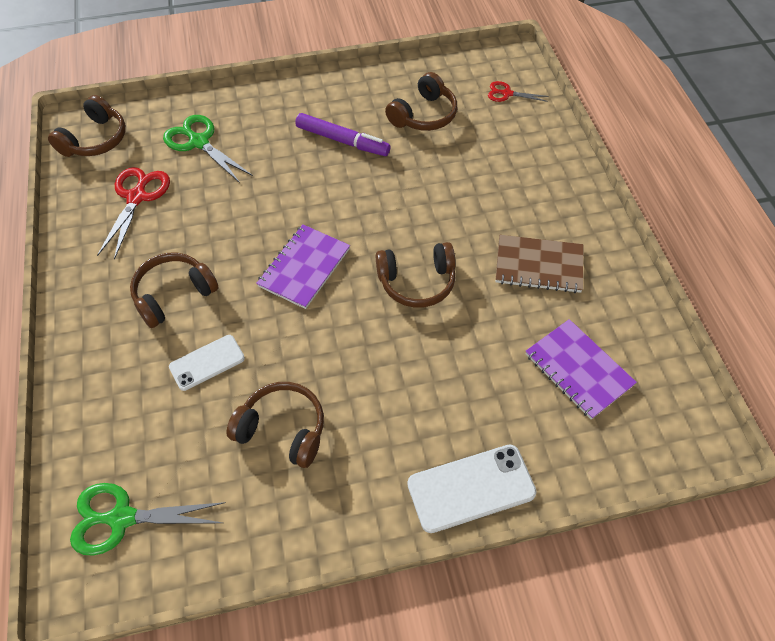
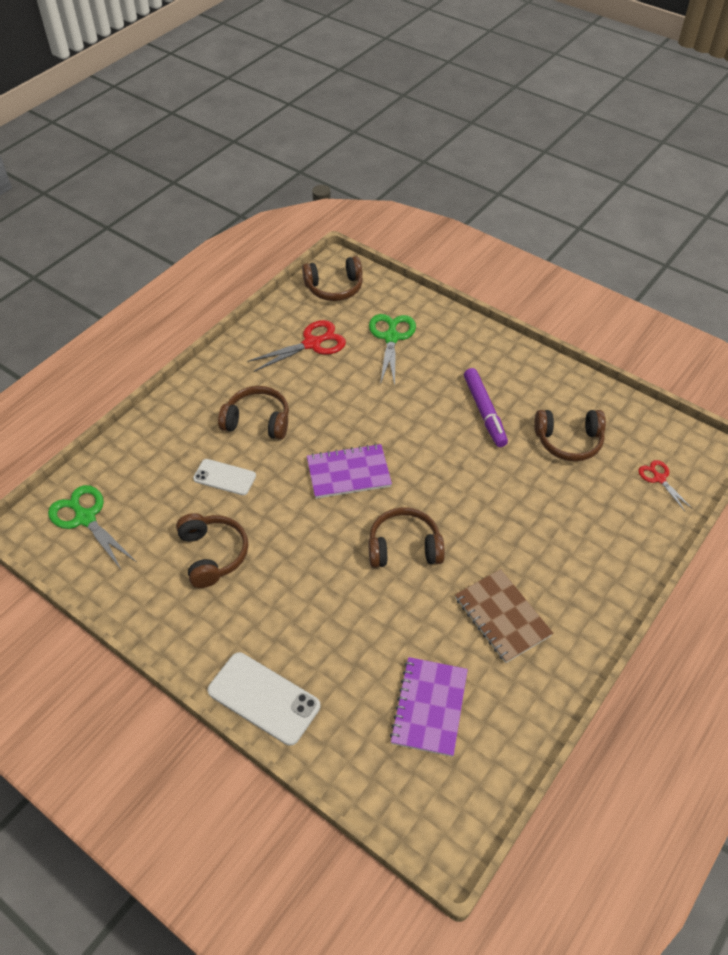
camera: 50 degrees right, 5 degrees down
brown headphones [376,242,456,308] -> brown headphones turned 135 degrees clockwise [369,507,445,568]

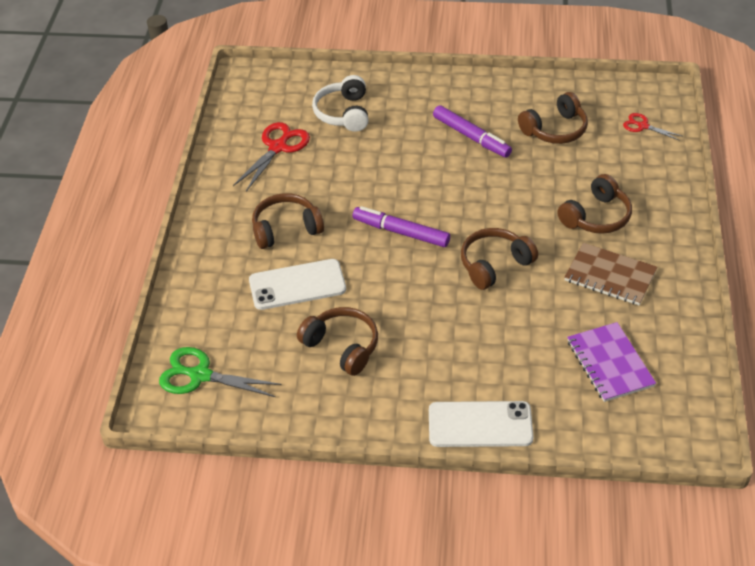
camera: 30 degrees left, 5 degrees down
white phone [193,459,256,495] -> white phone [249,259,346,310], size x1.55
brown headphones [302,256,363,301] -> brown headphones moved to [557,174,632,234]
purple notebook [307,444,392,499] -> purple marker [352,206,450,247]
green scissors [369,314,416,386] -> white headphones [312,75,368,132]

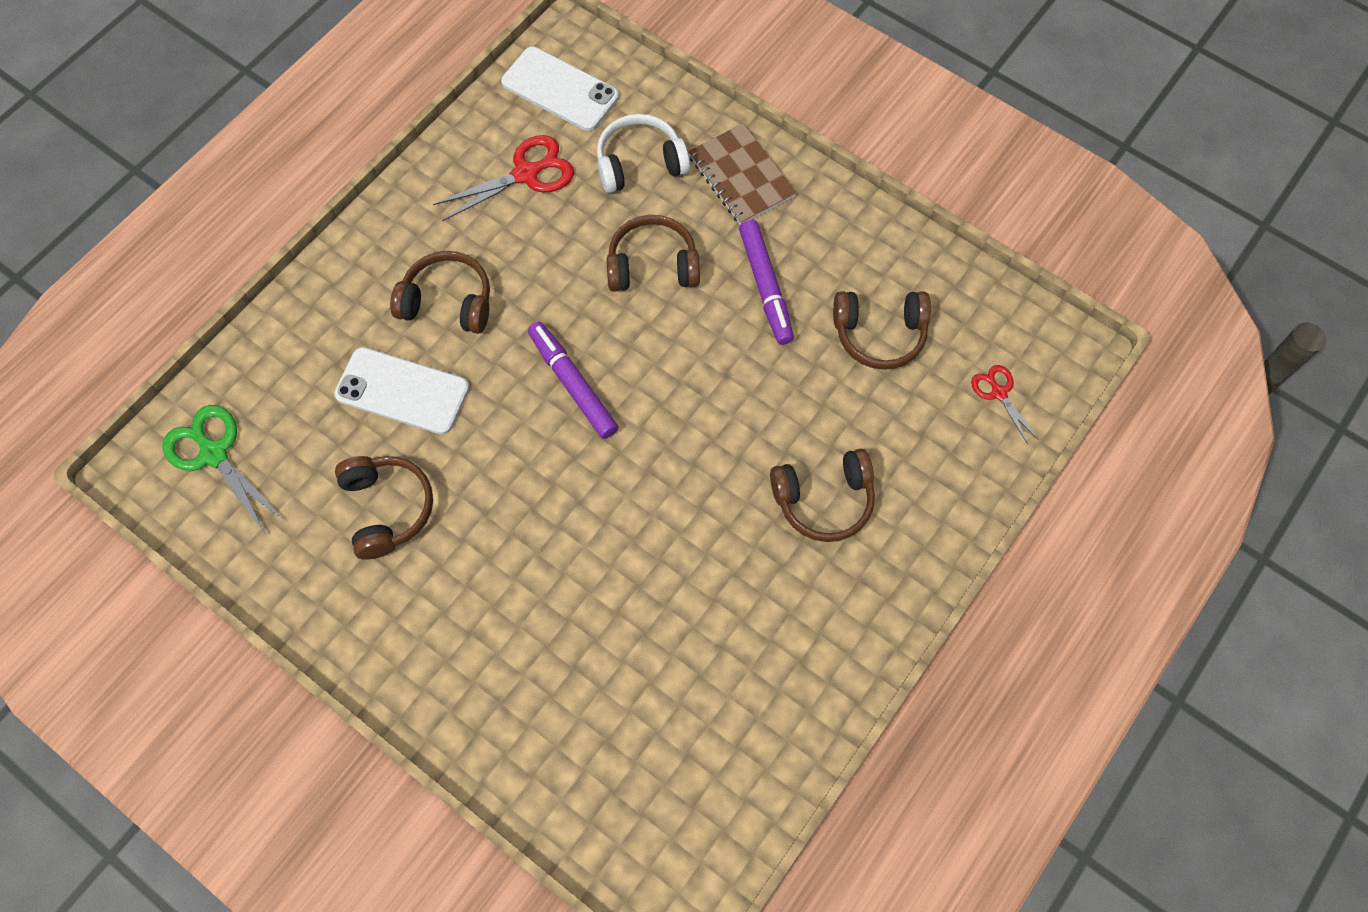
camera: 30 degrees right, 20 degrees up
white headphones [312,75,368,132] -> white headphones turned 45 degrees clockwise [597,114,690,193]
white phone [429,401,534,447] -> white phone moved to [501,47,619,131]
brown headphones [461,228,538,290] -> brown headphones moved to [607,215,700,292]
brown notebook [565,243,657,305] -> brown notebook moved to [688,123,796,225]
purple notebook [567,322,656,402] -> none

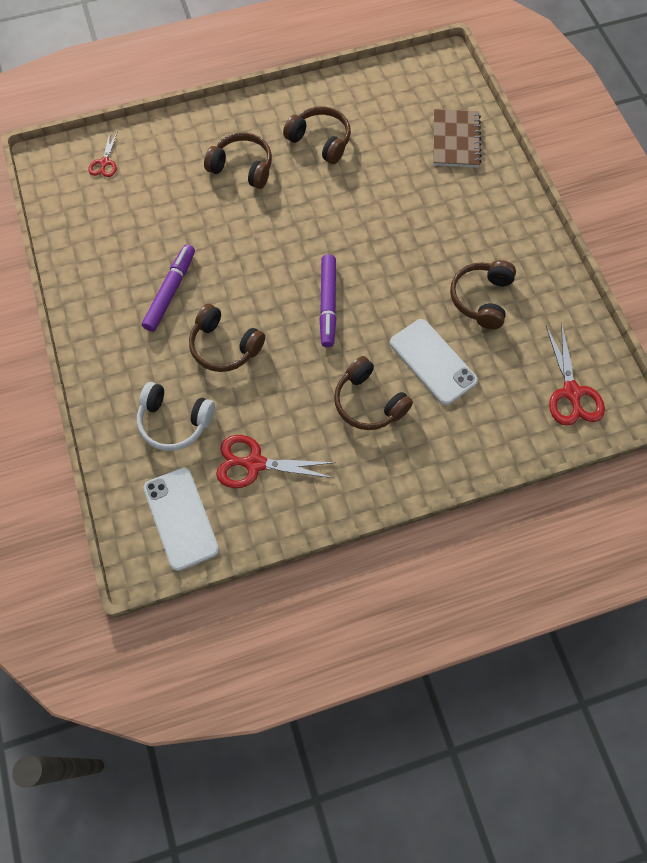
camera: 145 degrees left, 0 degrees up
green scissors [162,405,284,533] -> red scissors [546,323,605,426]
brown notebook [688,123,796,225] -> brown notebook moved to [433,109,482,168]
brown headphones [833,291,931,370] -> brown headphones moved to [283,106,351,164]

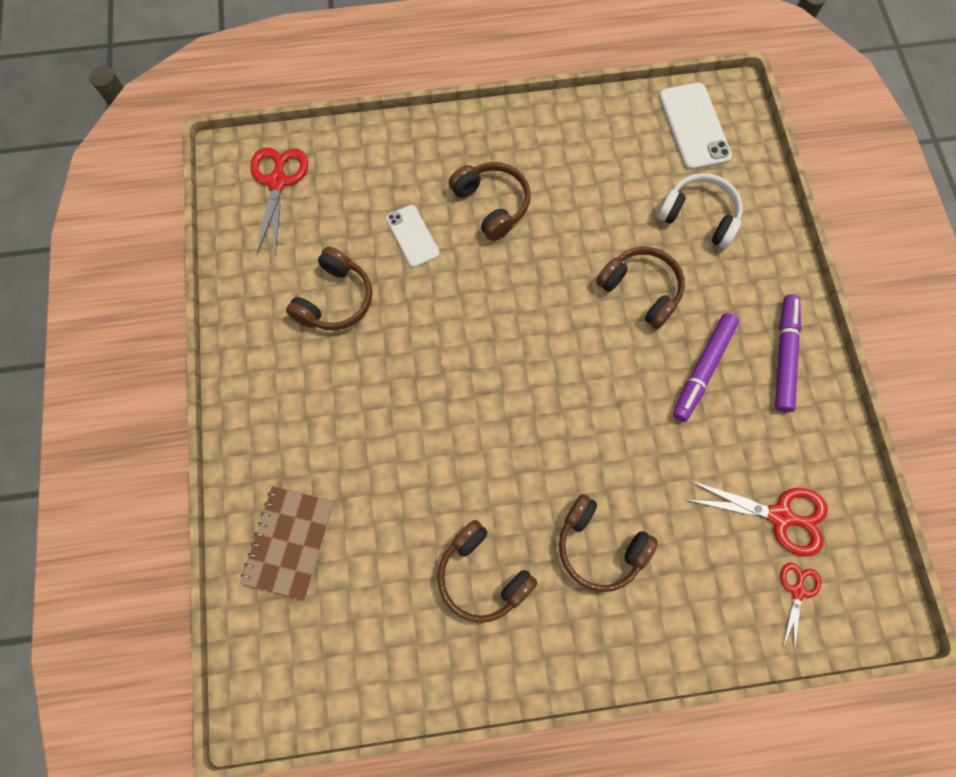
camera: 170 degrees left, 5 degrees up
red scissors [216,435,336,488] -> red scissors moved to [687,480,828,556]
purple marker [319,254,337,348] -> purple marker moved to [775,294,801,412]
white phone [390,319,478,405] -> white phone [386,205,440,268], size x0.64

